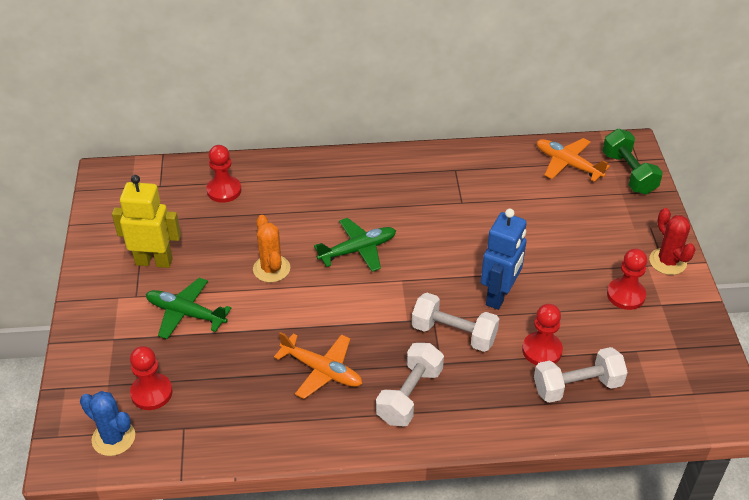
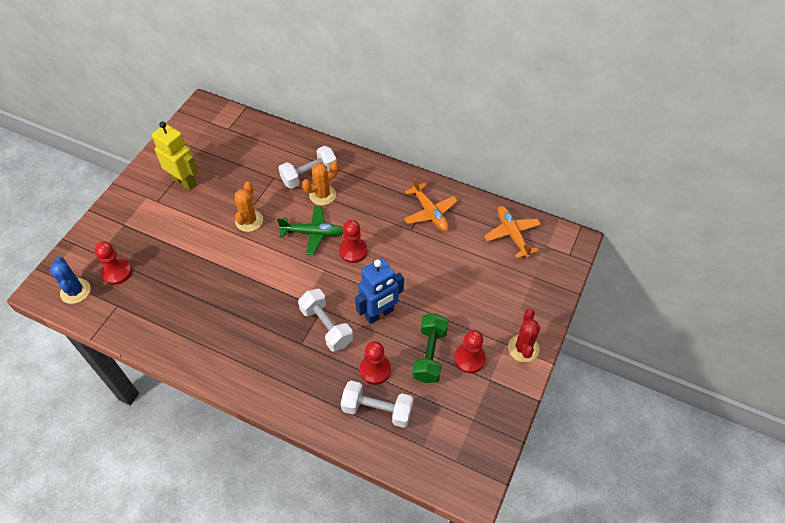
camera: 30 degrees right, 10 degrees up
green plane [146,278,231,339] -> none
red pawn [206,145,241,203] -> red pawn moved to [339,220,367,263]
orange plane [274,332,362,399] -> orange plane moved to [404,177,458,231]
white dumbbell [376,343,444,426] -> white dumbbell moved to [279,146,337,189]
green dumbbell [602,129,663,194] -> green dumbbell moved to [412,314,449,383]
none -> orange cactus [302,161,338,205]

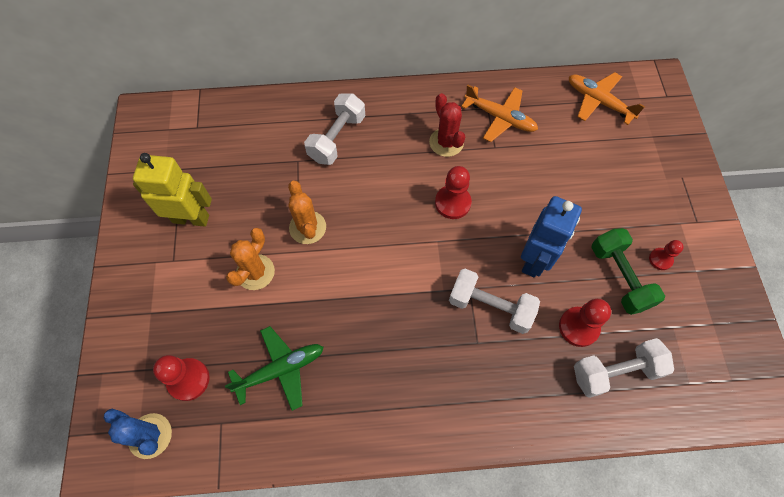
camera: 30 degrees left, 10 degrees up
green plane [277,206,343,255] -> green plane moved to [225,326,324,411]
orange cactus [302,161,338,205] -> orange cactus moved to [226,228,275,290]
red pawn [454,330,486,373] -> red pawn [649,240,684,270], size x0.61
red cactus [508,309,540,362] -> red cactus moved to [429,93,465,157]

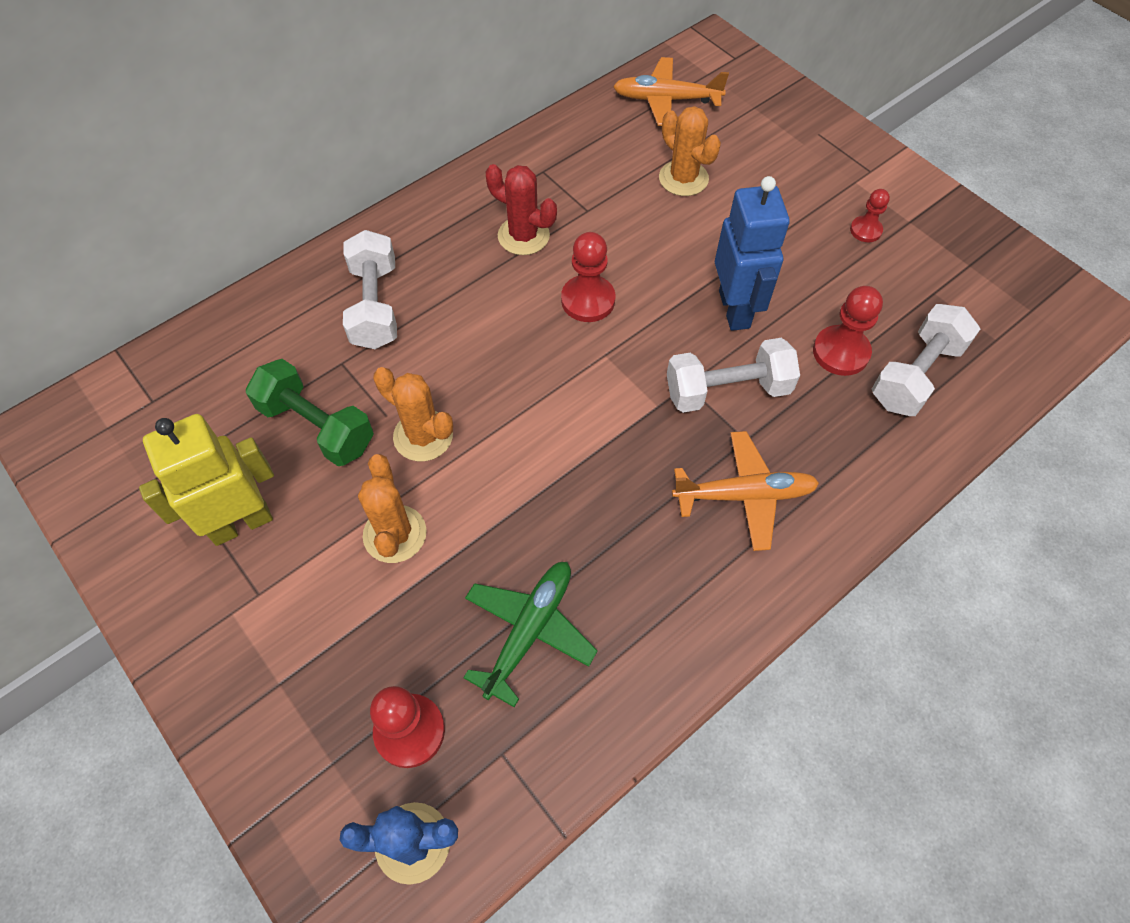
camera: 35 degrees left, 5 degrees down
orange plane [461,85,538,142] -> orange plane moved to [672,431,819,551]
green dumbbell [591,228,665,315] -> green dumbbell moved to [246,359,374,466]
none -> orange cactus [659,106,721,196]

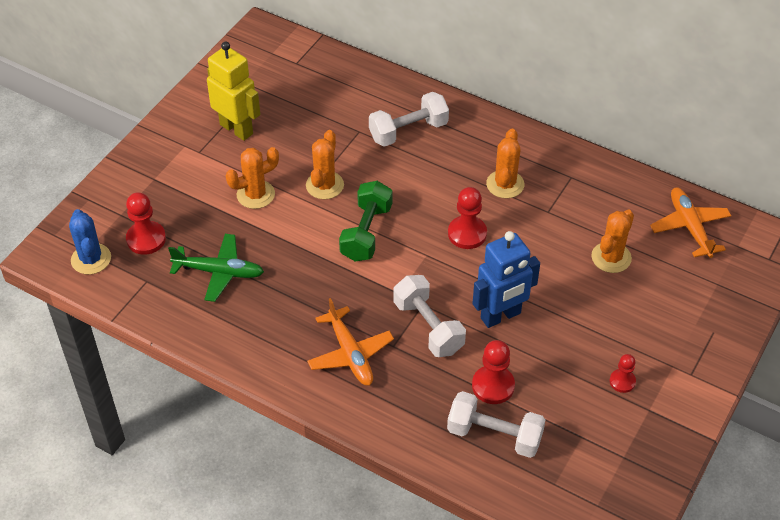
camera: 70 degrees right, 10 degrees down
green dumbbell [246,359,374,466] -> green dumbbell moved to [339,181,392,262]
red cactus [485,164,557,255] -> orange cactus [486,129,524,198]

